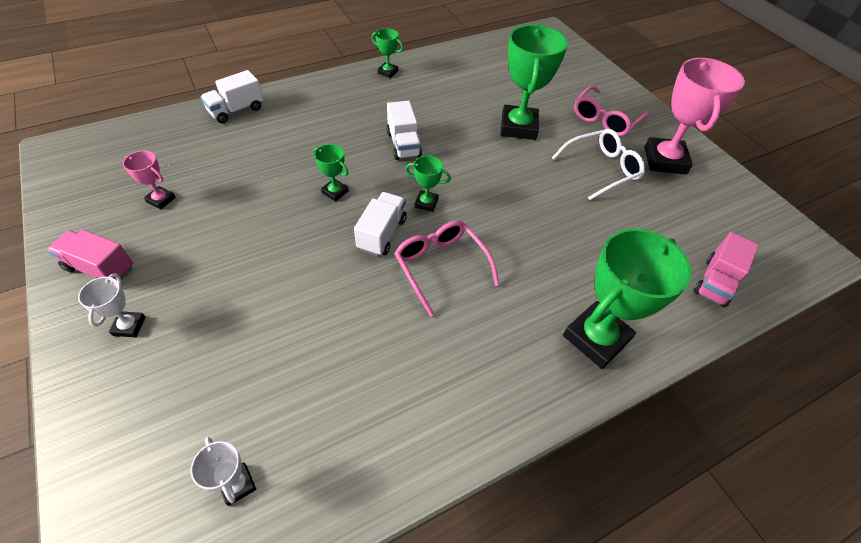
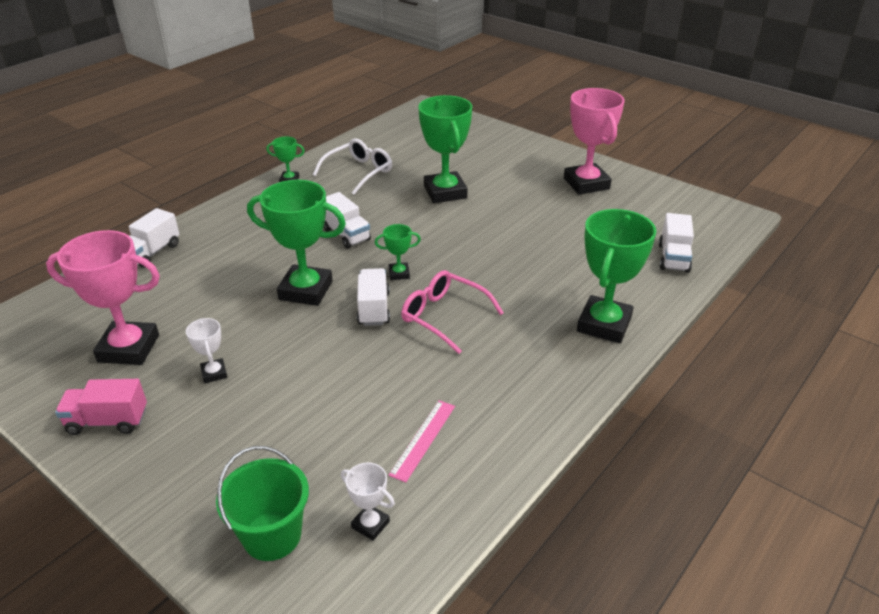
camera: 20 degrees left, 15 degrees down
white trophy [78,274,146,337] -> white trophy moved to [186,318,227,383]
pink trophy [123,151,176,210] -> pink trophy [46,230,160,365], size x2.11
green trophy [313,144,349,202] -> green trophy [247,180,346,306], size x2.11
white glasses [552,129,645,200] -> white glasses moved to [313,139,392,195]
pink glasses [574,86,650,136] -> none
pink truck [693,232,759,308] -> white truck [659,213,694,273]
none -> green bucket [216,446,309,561]
none -> pink ruler [389,400,455,482]

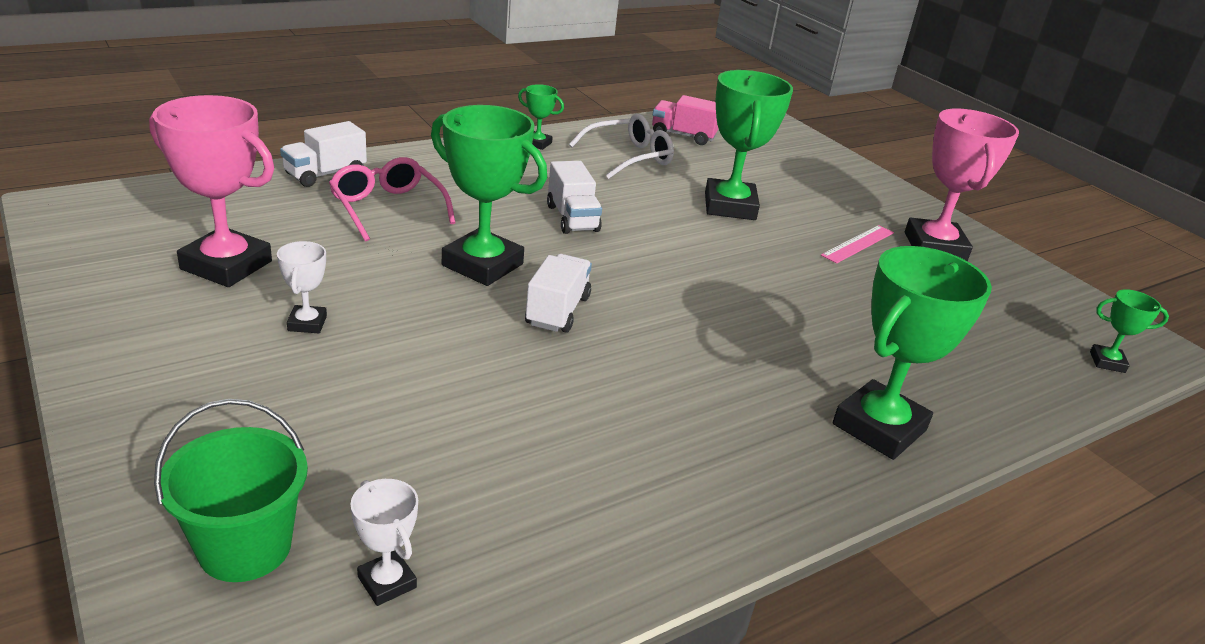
camera: 15 degrees right, 5 degrees down
pink truck [55,379,147,435] -> pink truck moved to [652,95,719,145]
green trophy [375,224,421,280] -> green trophy moved to [1090,289,1169,373]
pink ruler [389,400,455,482] -> pink ruler moved to [821,225,894,263]
pink glasses [401,270,504,354] -> pink glasses moved to [329,157,456,242]
white truck [659,213,694,273] -> none

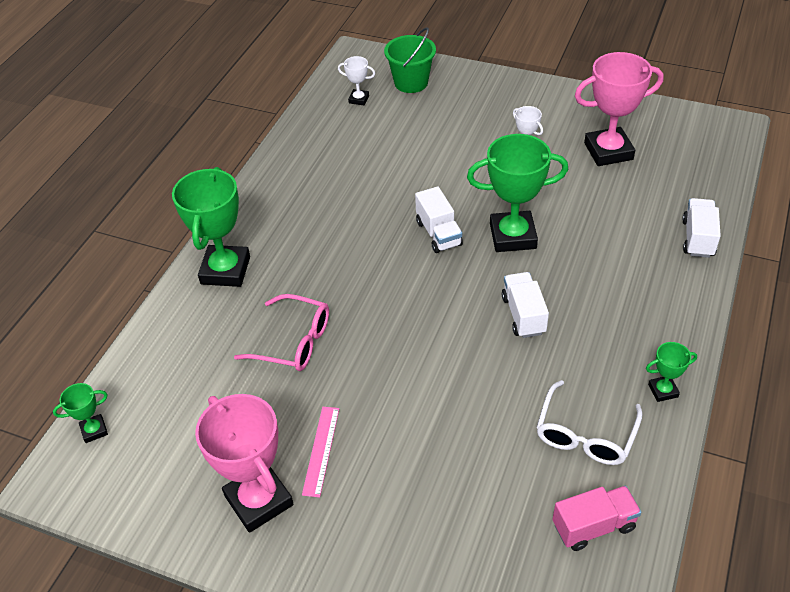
camera: 150 degrees right, 15 degrees up
pink glasses [329,157,456,242] -> pink glasses moved to [234,294,329,371]
white truck [547,161,602,234] -> white truck turned 45 degrees clockwise [502,272,549,338]
green trophy [705,70,793,220] -> none

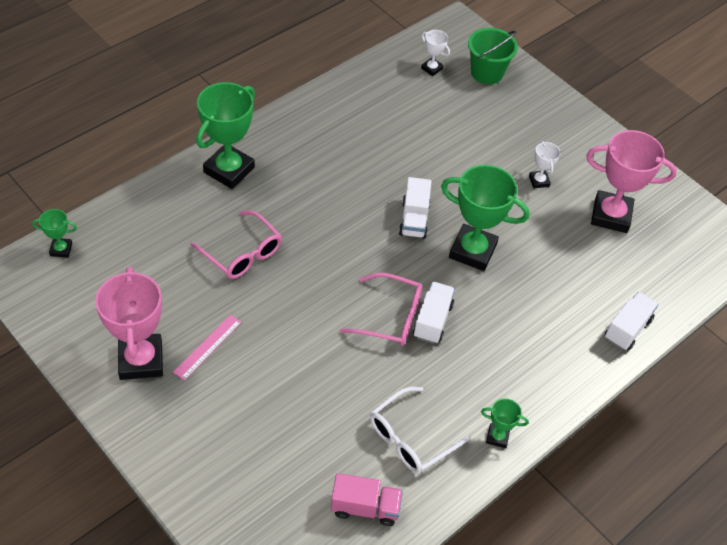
camera: 20 degrees right, 5 degrees up
none -> pink glasses [340,273,423,346]

